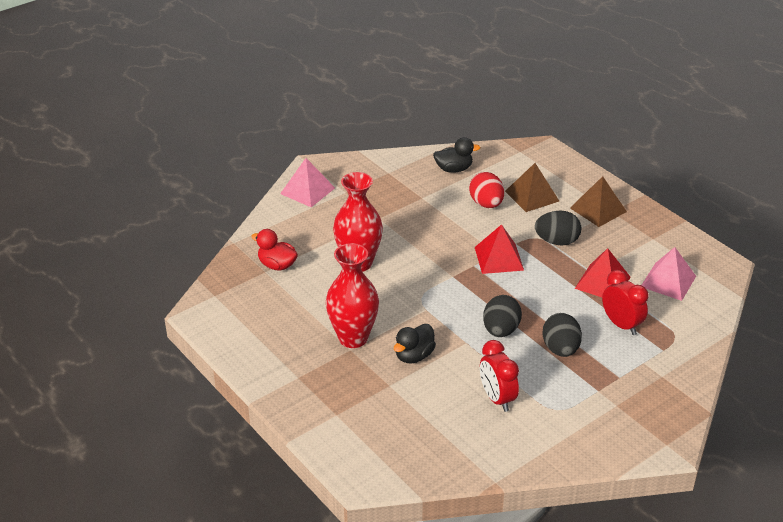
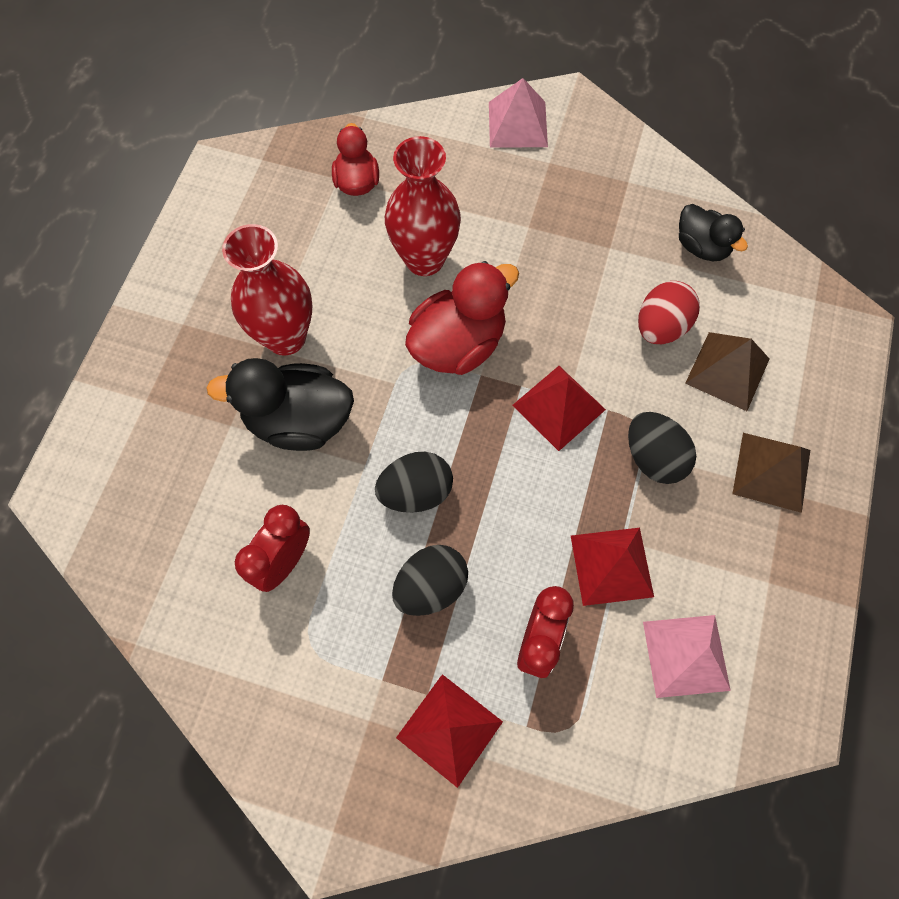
camera: 55 degrees right, 30 degrees up
black duck [394,324,436,363] -> black duck [206,358,354,451], size x1.64
none -> red pyramid [396,674,503,788]
none -> red duck [405,261,519,375]

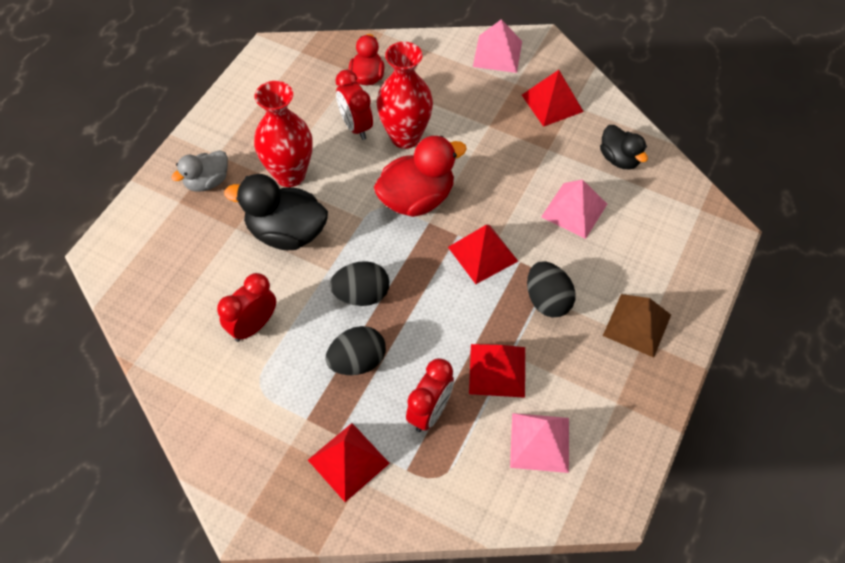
camera: 10 degrees right, 10 degrees down
red egg [638,281,700,344] -> pink pyramid [541,179,607,239]
brown pyramid [685,332,769,411] -> none
none -> grey duck [171,150,228,192]
none -> red clock [335,70,373,140]
none -> red pyramid [522,70,584,127]

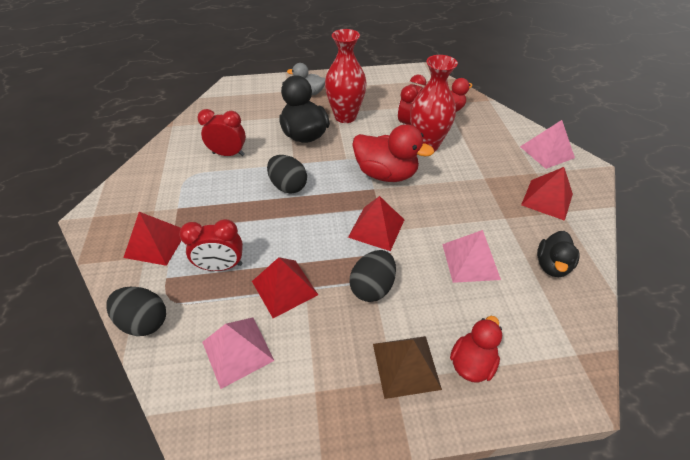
camera: 55 degrees right, 10 degrees down
black egg [325,326,386,375] -> black egg moved to [106,287,166,336]
none -> red duck [450,316,502,383]

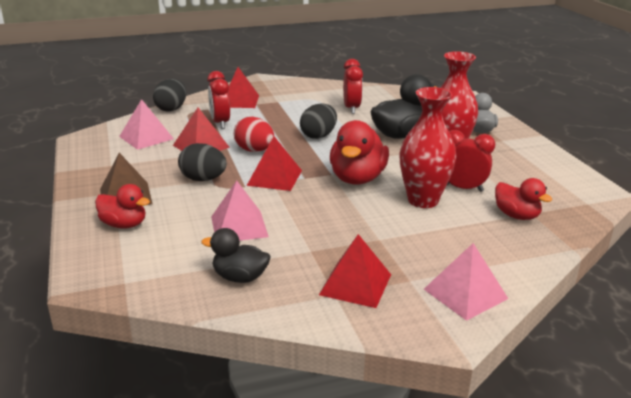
camera: 80 degrees right, 20 degrees down
none -> red egg [234,117,274,152]

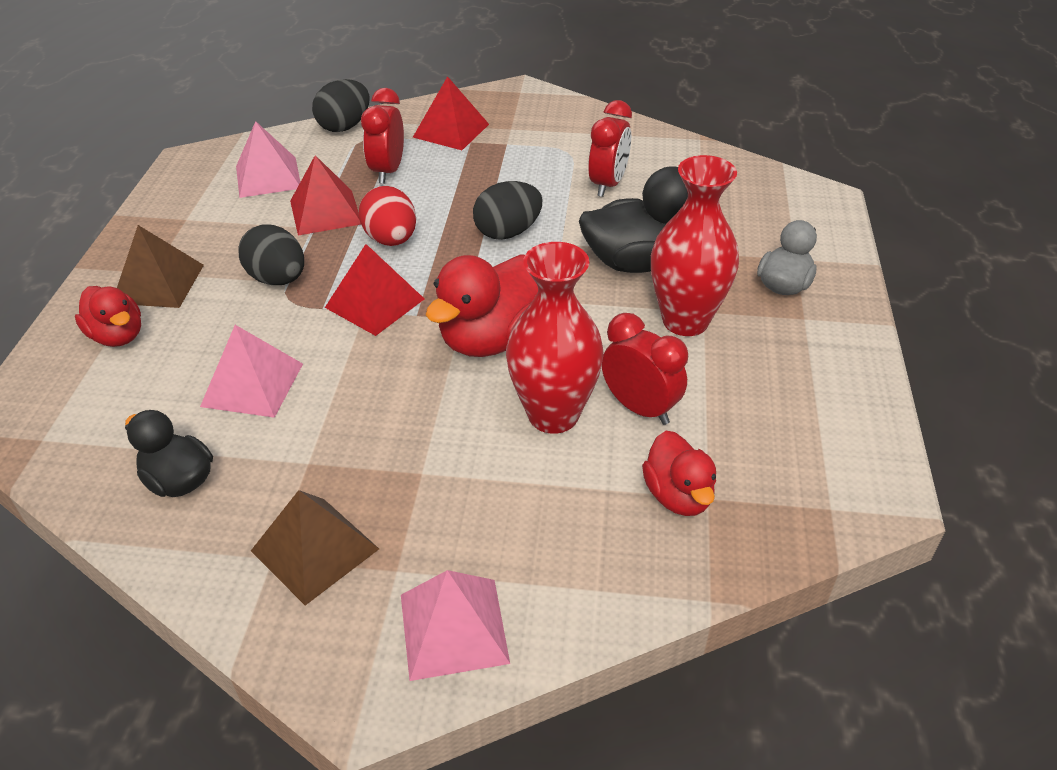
camera: 25 degrees right, 15 degrees up
red pyramid [319,234,391,308] -> brown pyramid [251,490,379,605]

